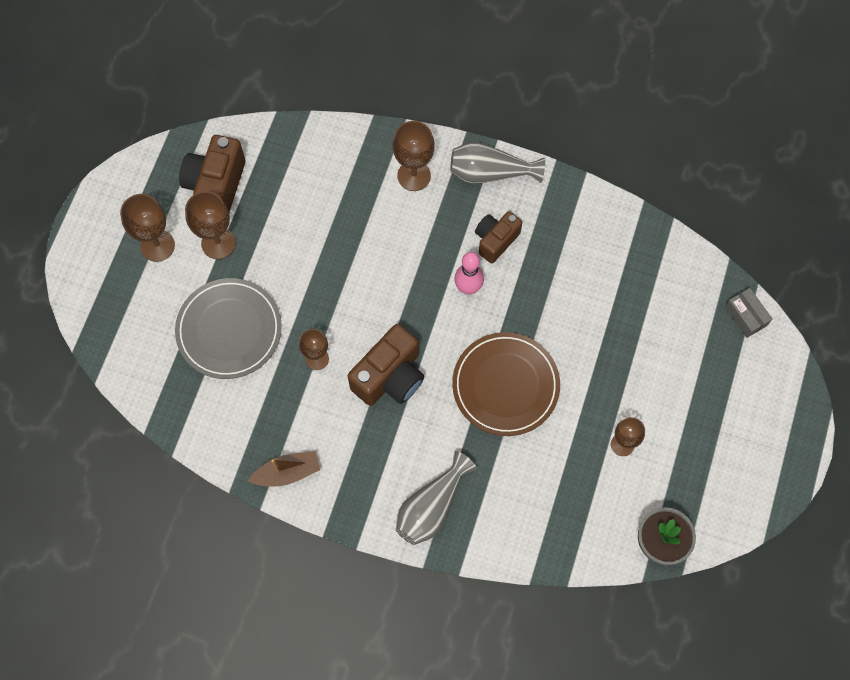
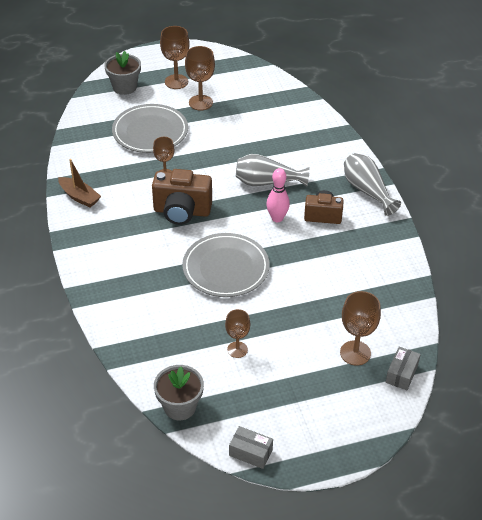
camera: 55 degrees right, 25 degrees down
brown camera [179,135,245,212] -> none
brown goblet [392,121,435,191] -> brown goblet moved to [340,291,381,366]
grey vase [396,451,477,545] -> grey vase moved to [236,154,310,187]
brown plate [452,332,560,436] -> grey plate [182,233,270,297]
none -> grey flower pot [104,51,141,95]
none -> grey box [229,426,273,469]

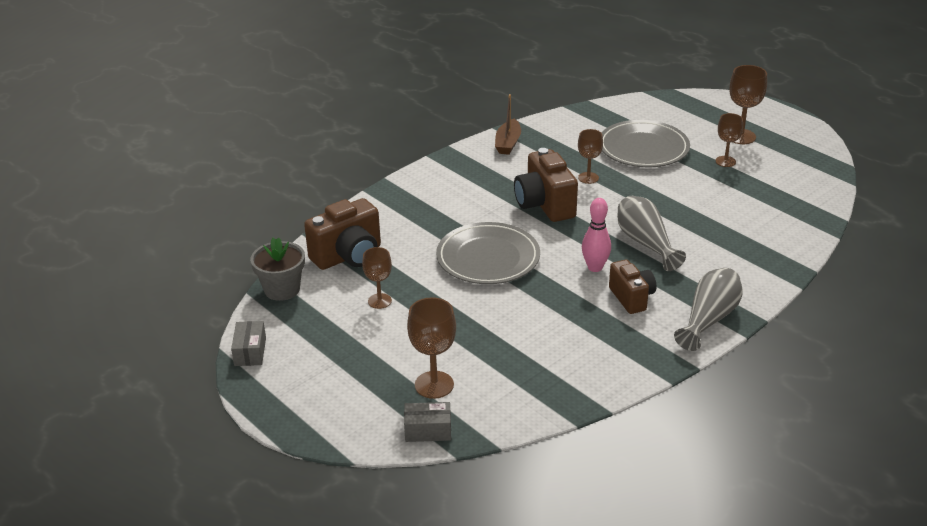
camera: 65 degrees right, 10 degrees down
grey flower pot [104,51,141,95] -> none
brown goblet [185,46,215,110] -> brown goblet [716,113,743,167], size x0.66
none -> brown camera [304,198,381,270]

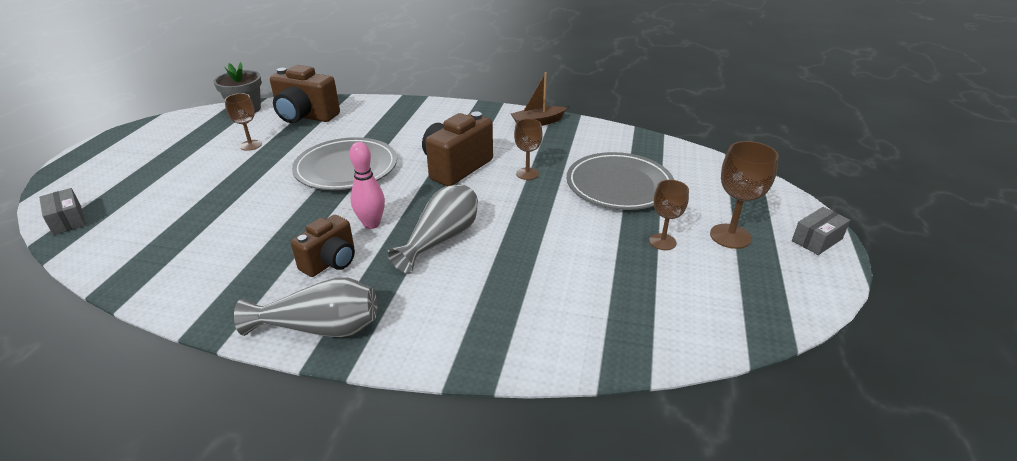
camera: 55 degrees right, 0 degrees up
grey box [231,321,266,366] -> grey box moved to [792,207,850,255]
brown goblet [407,297,456,399] -> none

